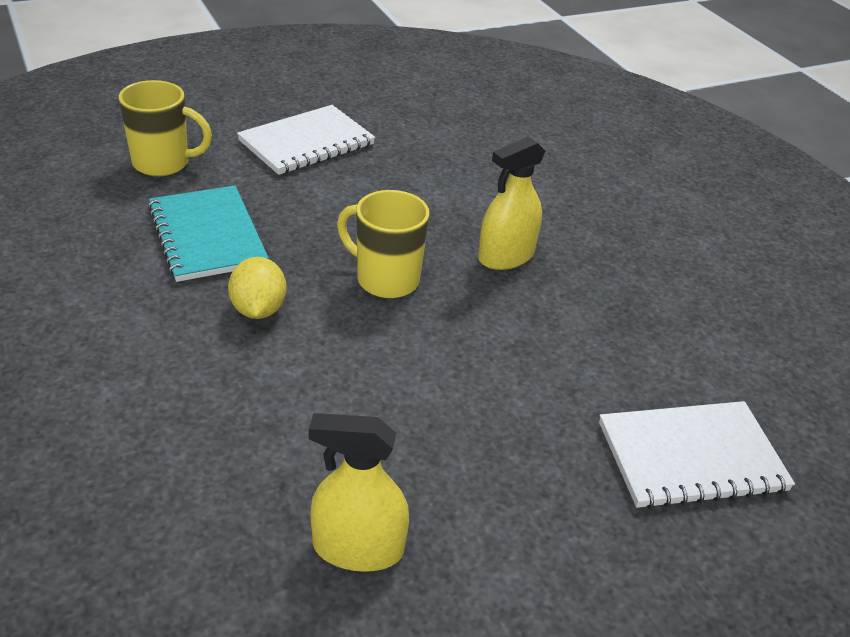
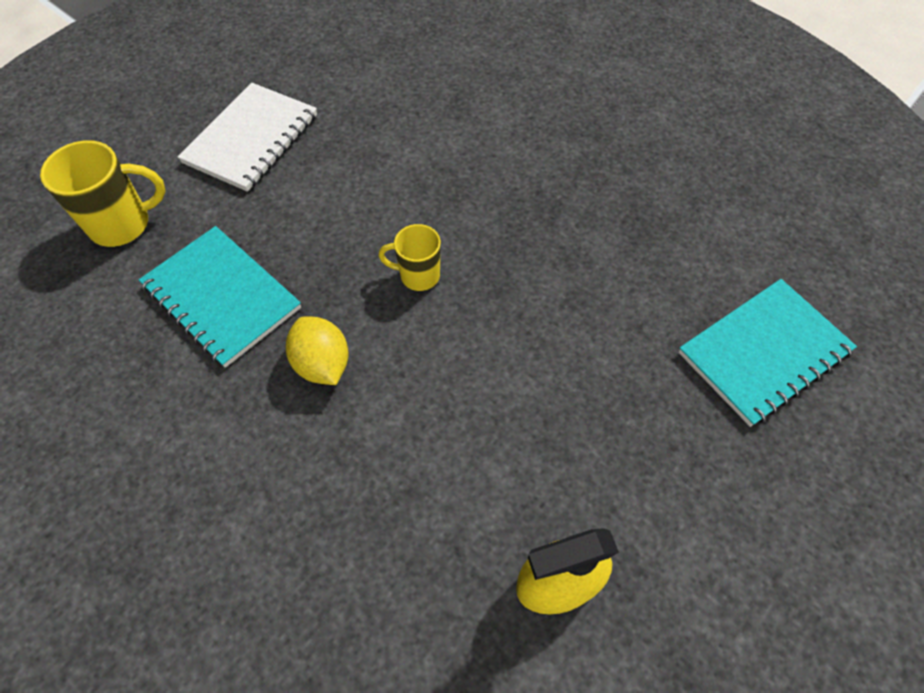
camera: 20 degrees left, 20 degrees up
yellow mug [337,190,429,298] -> yellow mug [378,224,441,291], size x0.64
yellow spray bottle [478,136,545,270] -> none
white notebook [599,401,795,509] -> turquoise notebook [678,279,857,427]

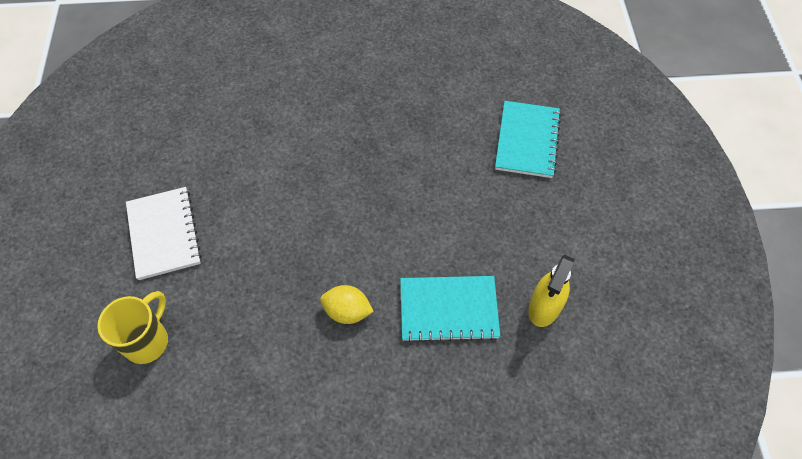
camera: 45 degrees left, 0 degrees up
turquoise notebook [139,226,301,368] -> turquoise notebook moved to [400,276,500,342]
yellow mug [378,224,441,291] -> none

